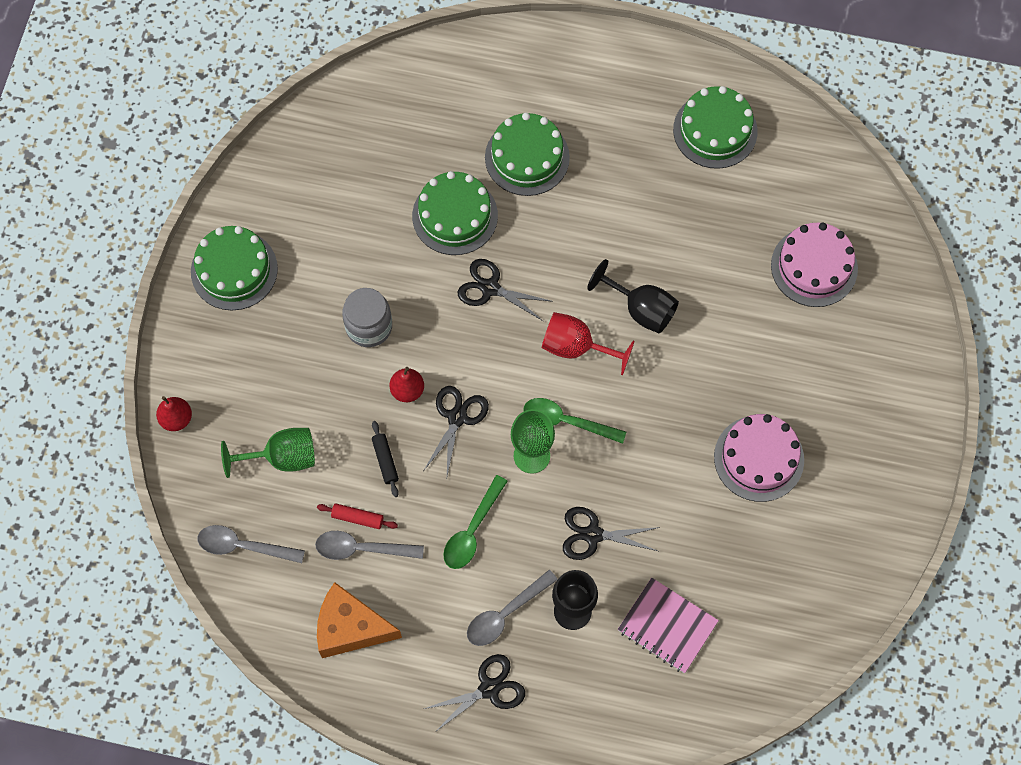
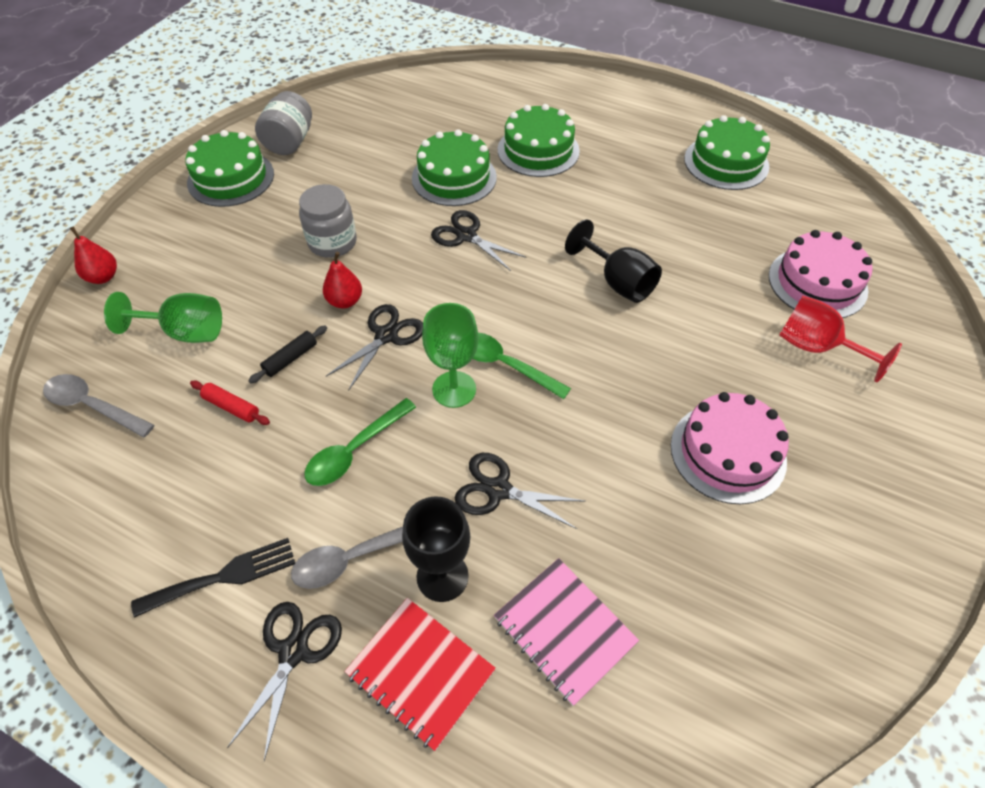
camera: 15 degrees right, 15 degrees down
grey spoon [315,531,424,560] -> none
orange cheese [317,582,402,658] -> none
black rolling pin [372,421,399,497] -> black rolling pin turned 45 degrees clockwise [248,325,327,383]
black scissors [424,654,525,732] -> black scissors turned 60 degrees counterclockwise [227,602,342,761]
red goblet [542,312,635,375] -> red goblet moved to [779,296,902,382]
none -> black fork [131,538,295,618]
none -> grey jar [255,91,312,155]
none -> red notebook [345,598,496,751]

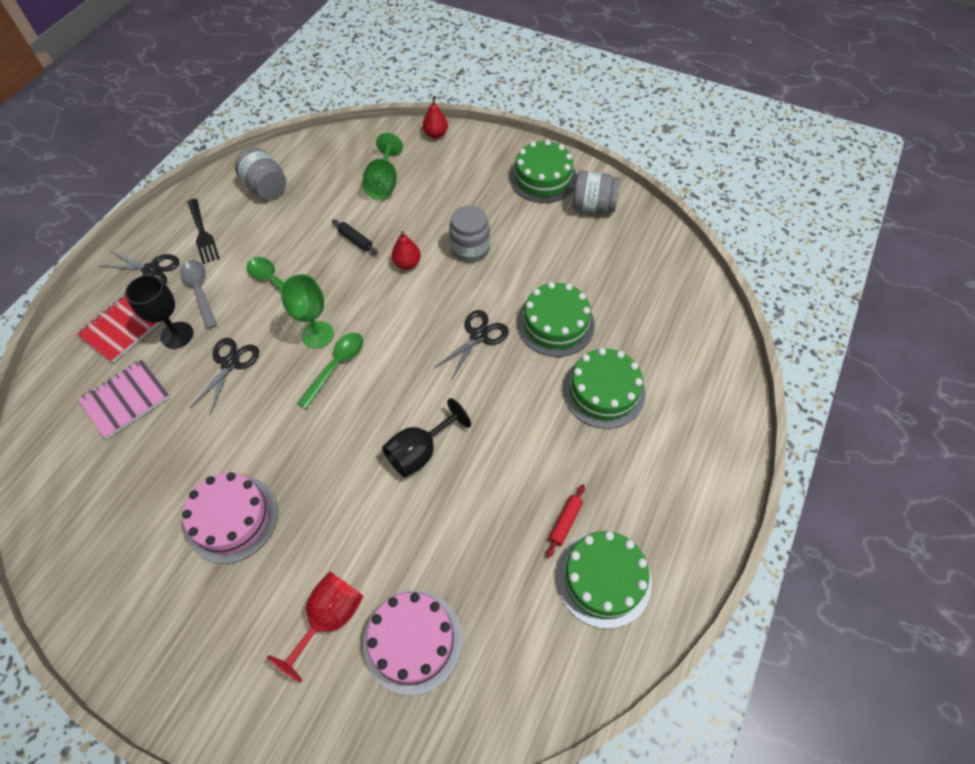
camera: 90 degrees right, 5 degrees up
grey spoon [43,374,154,438] -> none
red rolling pin [190,381,270,425] -> red rolling pin moved to [546,484,585,558]
black scissors [326,304,423,391] -> none
none -> grey jar [235,148,286,199]

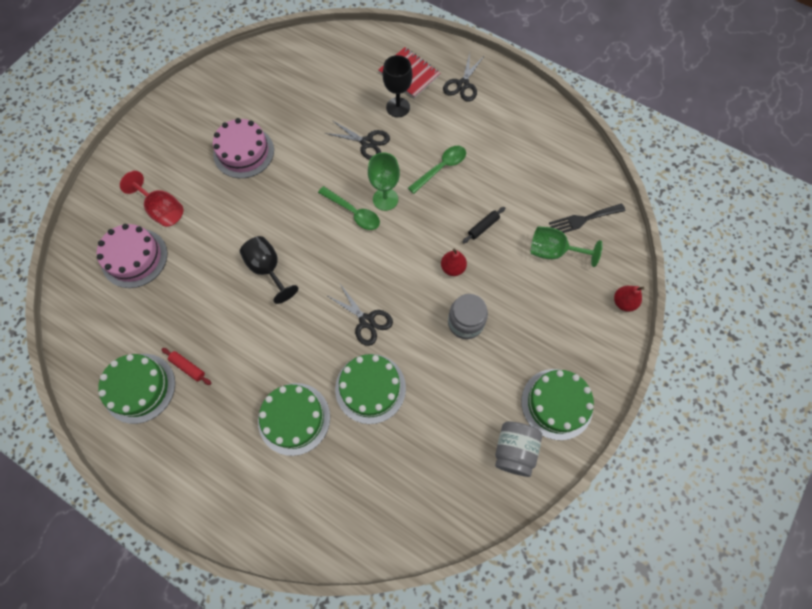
camera: 95 degrees right, 10 degrees up
pink notebook [78,360,170,439] -> none
grey spoon [180,260,217,329] -> none
black fork [187,199,220,264] -> black fork moved to [549,204,625,233]
grey jar [235,148,286,199] -> none

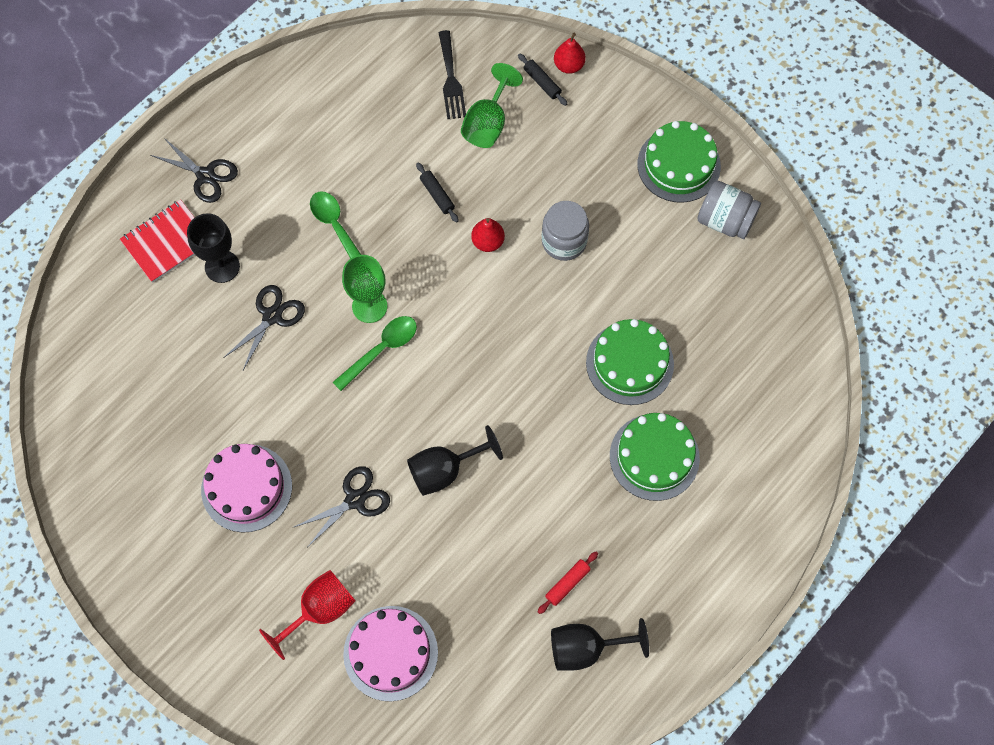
camera: 80 degrees left, 0 degrees up
green cake [98,354,175,424] -> black goblet [551,618,649,671]
black scissors [326,284,393,346] -> black scissors moved to [294,466,390,547]
none -> black rolling pin [518,53,567,106]

